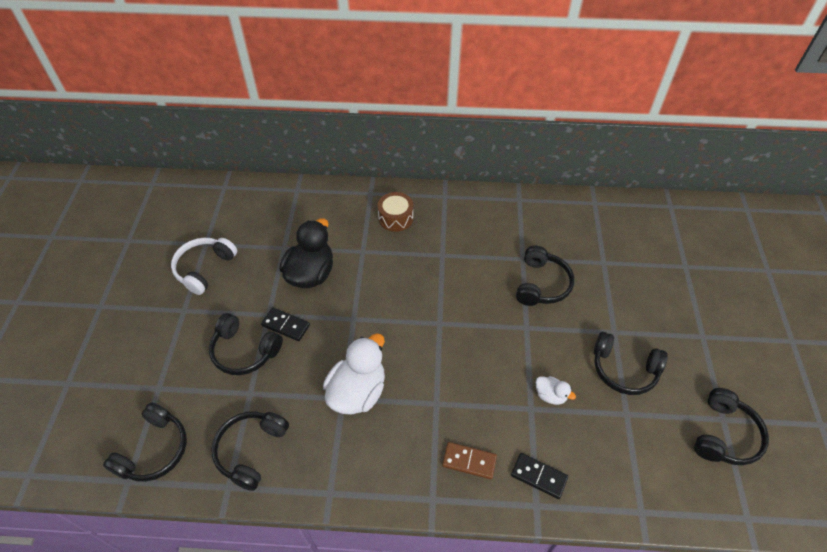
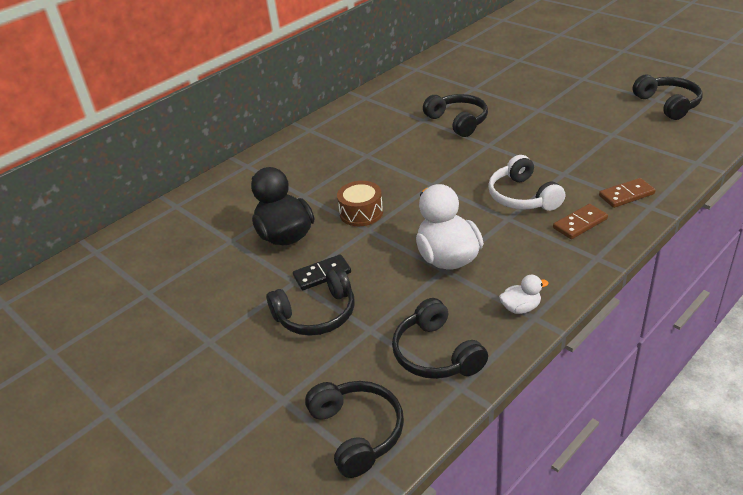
camera: 45 degrees left, 15 degrees down
white headphones [171,238,237,295] -> white headphones moved to [488,155,565,211]
brown drum [378,192,413,232] -> brown drum moved to [337,181,383,226]
black domino [511,453,568,499] -> brown domino [599,178,656,208]
white duck [536,376,576,405] -> white duck moved to [499,275,549,314]
black headphones [594,332,668,395] -> none

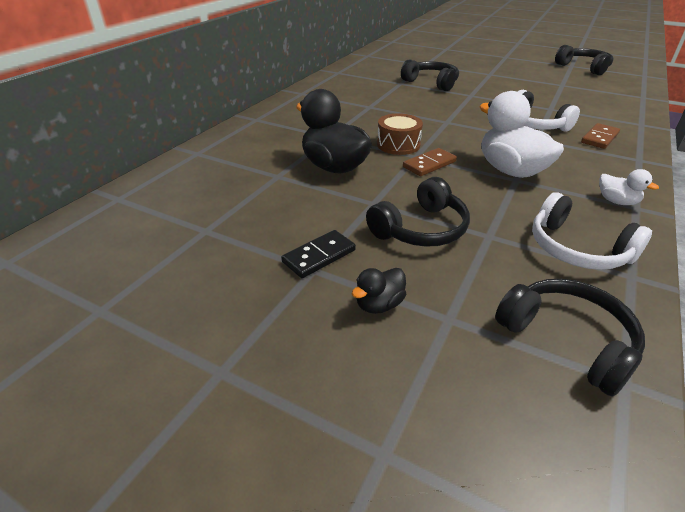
camera: 20 degrees left, 0 degrees up
black domino [293,254,351,290] -> black domino moved to [281,230,356,278]
black headphones [392,298,488,379] -> white headphones [532,192,652,270]
white duck [499,275,549,314] -> white duck turned 75 degrees clockwise [599,169,659,205]
brown domino [599,178,656,208] -> brown domino moved to [403,148,457,176]
none -> black duck [352,268,406,314]

